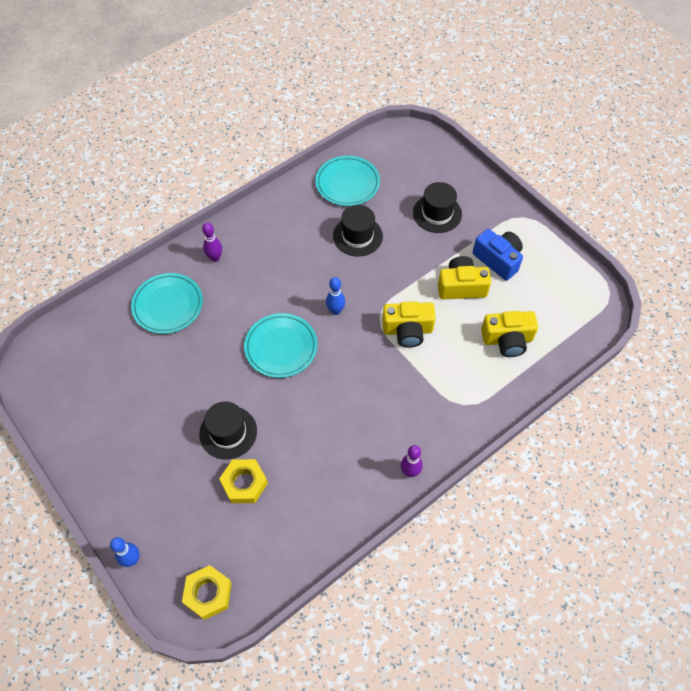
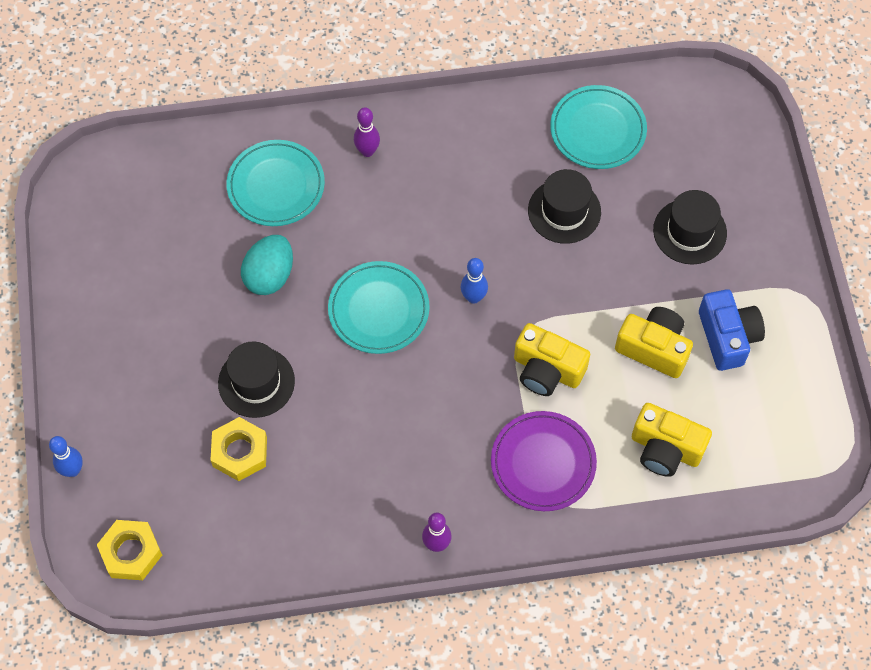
camera: 30 degrees right, 5 degrees up
none -> turquoise egg [241,235,293,295]
none -> purple plate [491,411,597,511]

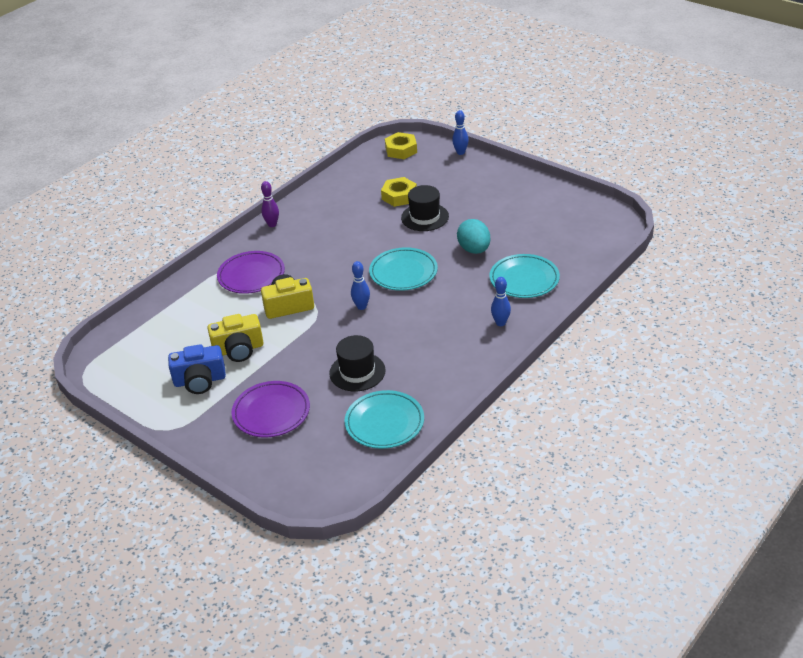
camera: 140 degrees right, 25 degrees down
purple bowling pin [354,107,380,157] -> blue bowling pin [491,277,511,326]
yellow camera [632,403,712,477] -> none
black hat [653,190,727,265] -> purple plate [232,381,310,437]
blue camera [699,289,765,371] -> blue camera turned 45 degrees counterclockwise [168,344,226,394]

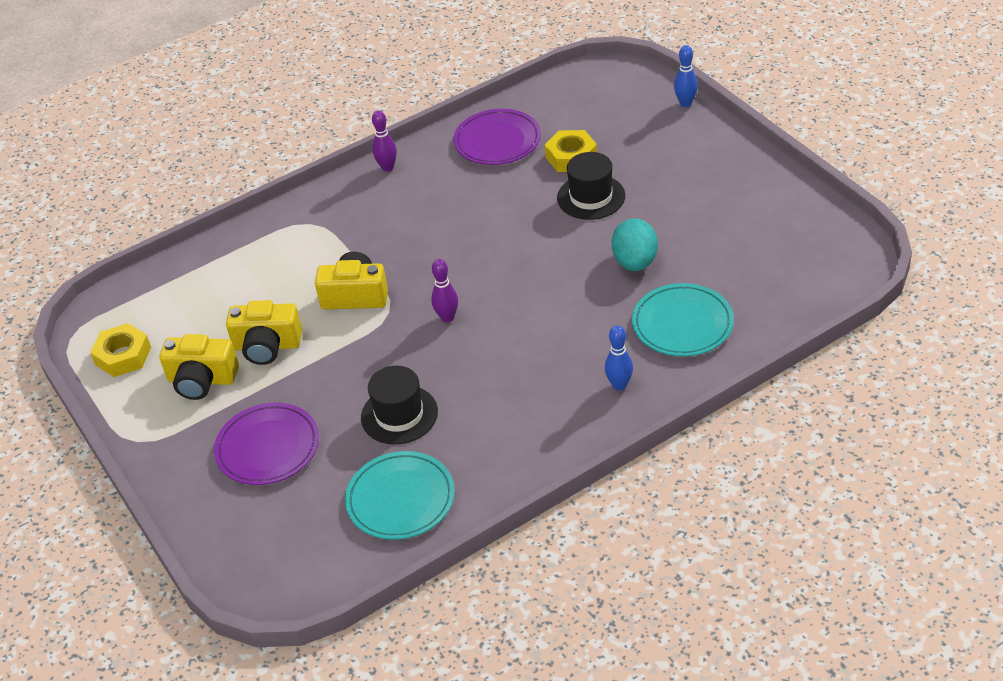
camera: 20 degrees right, 5 degrees up
blue camera [168,344,226,394] -> yellow camera [159,334,239,400]
purple plate [217,251,285,294] -> purple plate moved to [454,109,541,165]
blue bowling pin [351,261,370,310] -> purple bowling pin [431,259,458,323]
turquoise plate [369,247,438,291] -> none
yellow nut [385,132,417,159] -> yellow nut moved to [90,323,151,377]

